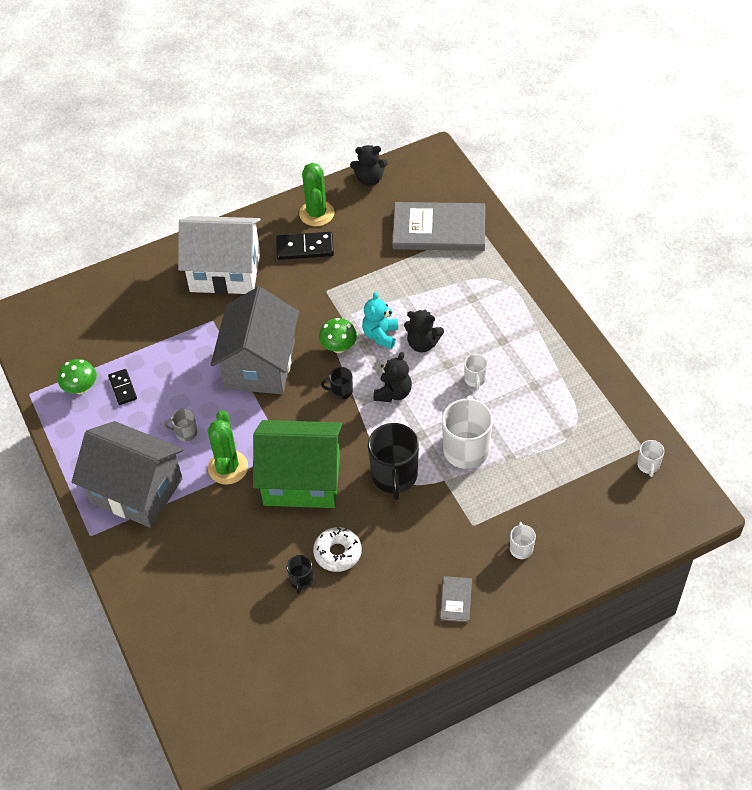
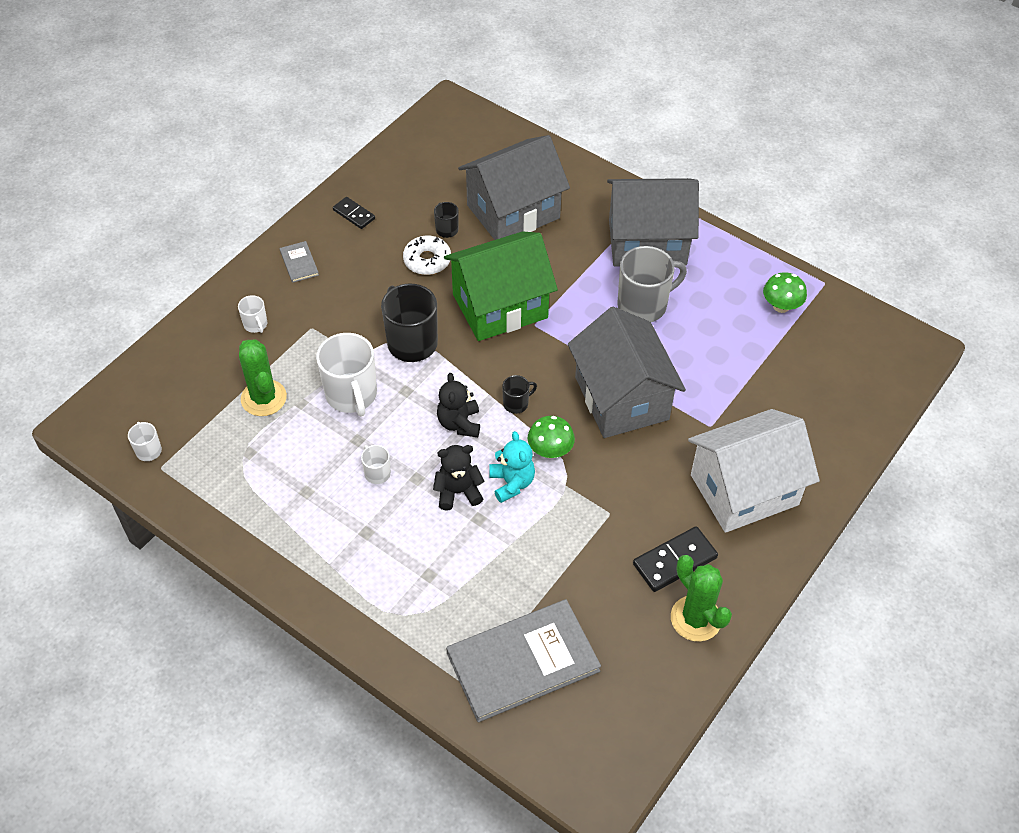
camera: 150 degrees right, 0 degrees up
black domino [108,369,137,405] -> black domino moved to [333,197,375,229]
grey mug [164,408,197,441] -> grey mug [617,246,687,322], size x2.07
green cactus [207,410,248,485] -> green cactus moved to [239,339,287,416]
black teddy bear [350,145,387,186] -> none
none -> grey house [458,135,570,240]

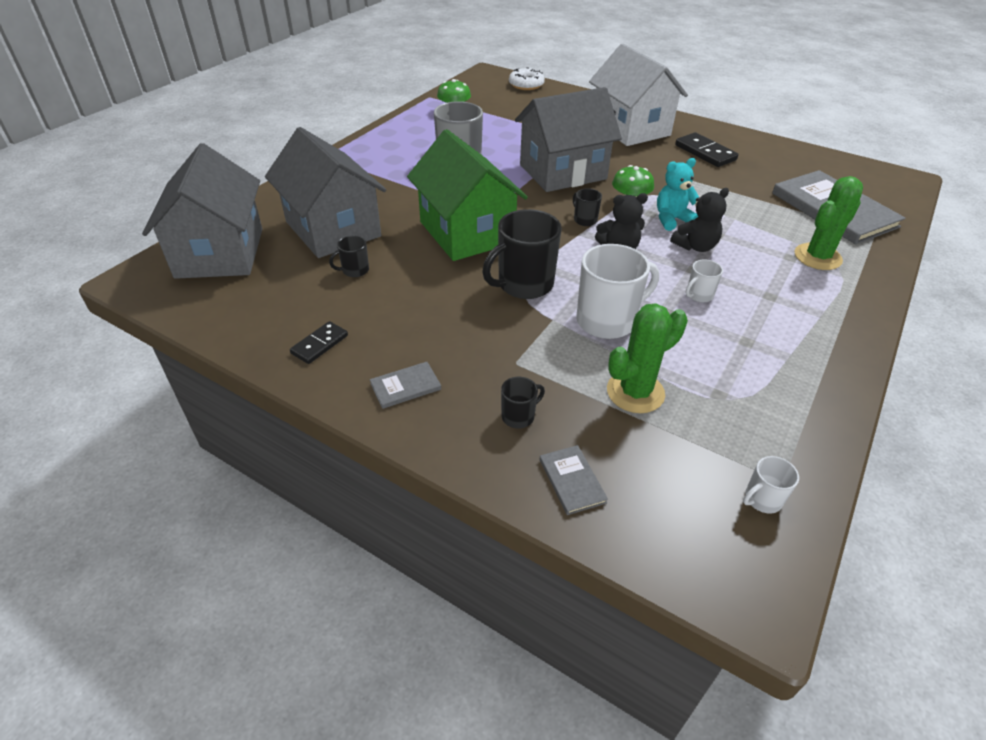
camera: 95 degrees left, 10 degrees down
white mug [238,295,267,333] -> black mug [501,377,545,428]
white donut [403,236,451,275] -> white donut moved to [509,68,545,90]
black teddy bear [433,445,485,510] -> black teddy bear turned 105 degrees counterclockwise [670,188,729,252]
grey house [607,178,699,266] -> grey house moved to [142,143,262,279]
green cactus [671,555,732,641] -> green cactus moved to [795,176,863,270]
none -> grey book [539,445,608,515]

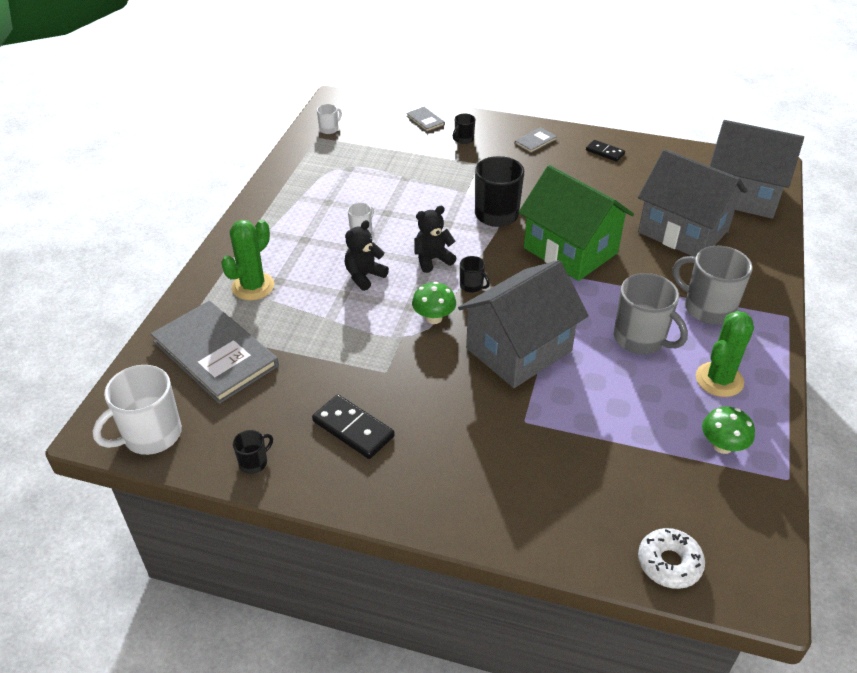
camera: 165 degrees right, 0 degrees up
grey house [142,143,262,279] -> grey house turned 45 degrees counterclockwise [710,120,804,219]
black domino [290,321,348,364] -> black domino turned 75 degrees counterclockwise [586,140,625,162]
black mug [329,236,369,277] -> black mug moved to [233,430,273,474]
white mug [576,244,659,339] -> white mug moved to [93,365,182,455]
white house [589,43,688,146] -> none
green cactus [607,303,688,413] -> green cactus moved to [696,311,754,397]
turquoise teddy bear [657,158,700,231] -> none
none -> grey mug [673,246,753,324]

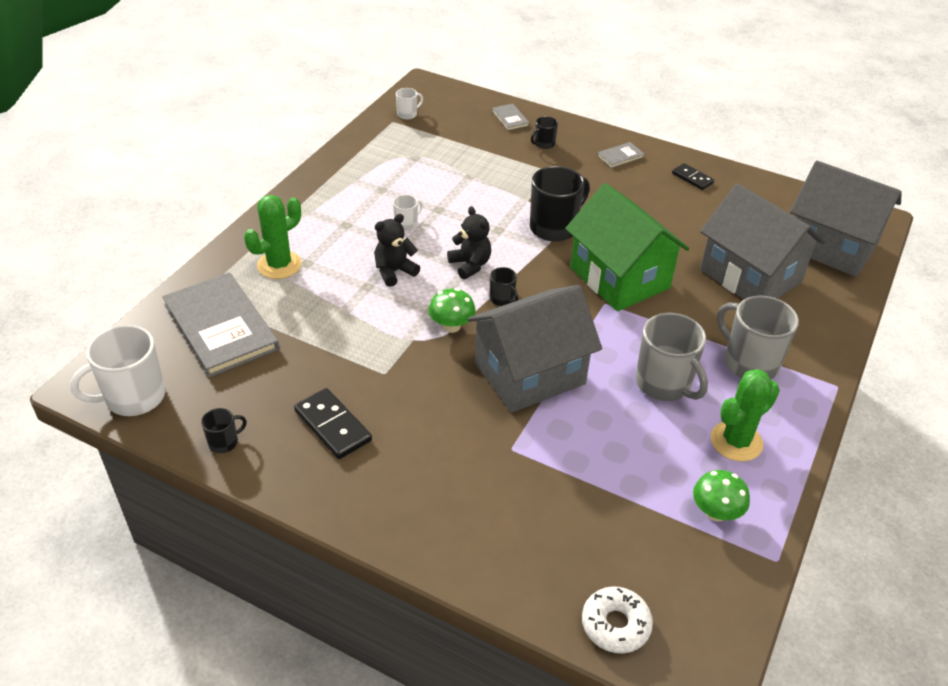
camera: 10 degrees right, 0 degrees up
black teddy bear [414,206,456,273] -> black teddy bear turned 75 degrees clockwise [447,206,491,279]

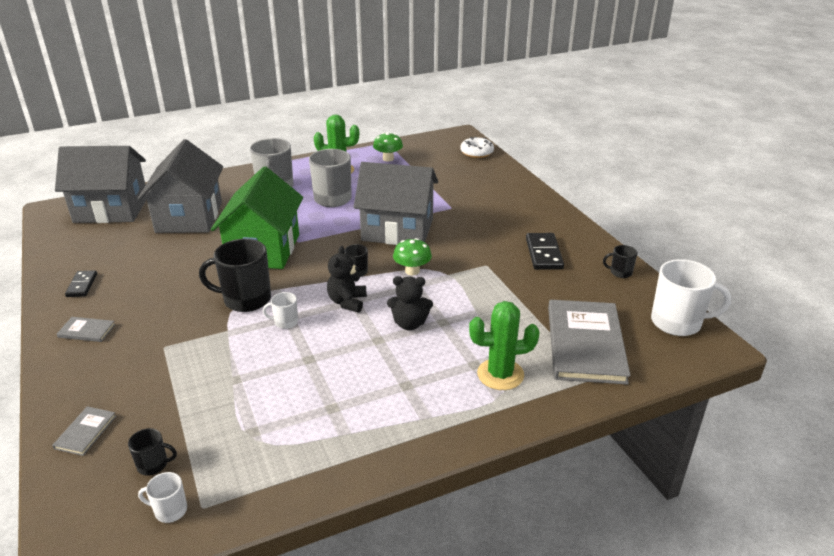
camera: 140 degrees left, 10 degrees down
white mug [393,195,423,231] -> white mug moved to [263,292,298,329]
black mug [531,116,558,149] -> black mug moved to [128,428,177,476]
grey house [790,161,902,277] -> grey house turned 75 degrees counterclockwise [55,146,147,223]

